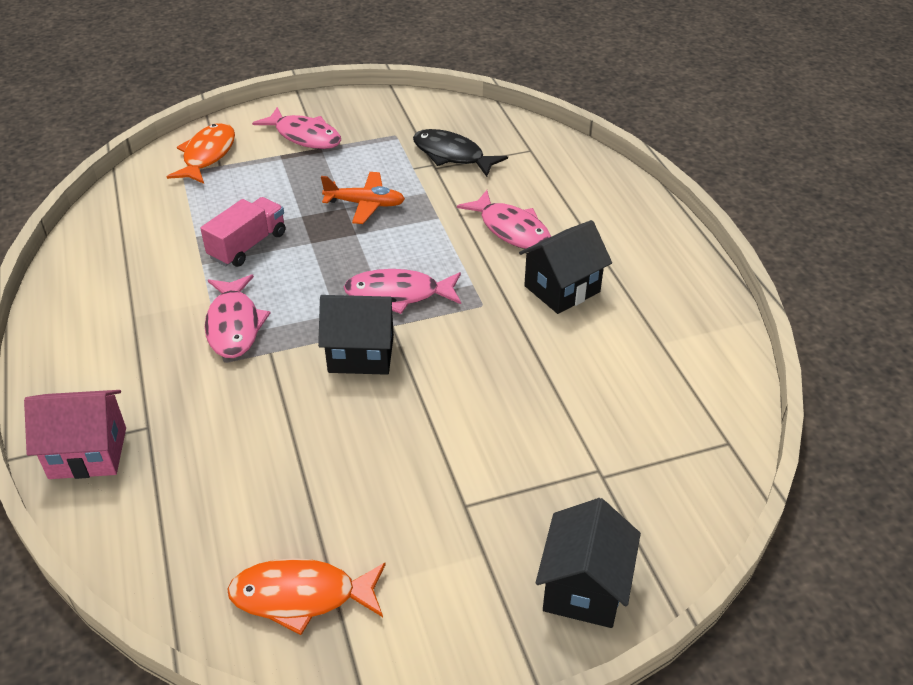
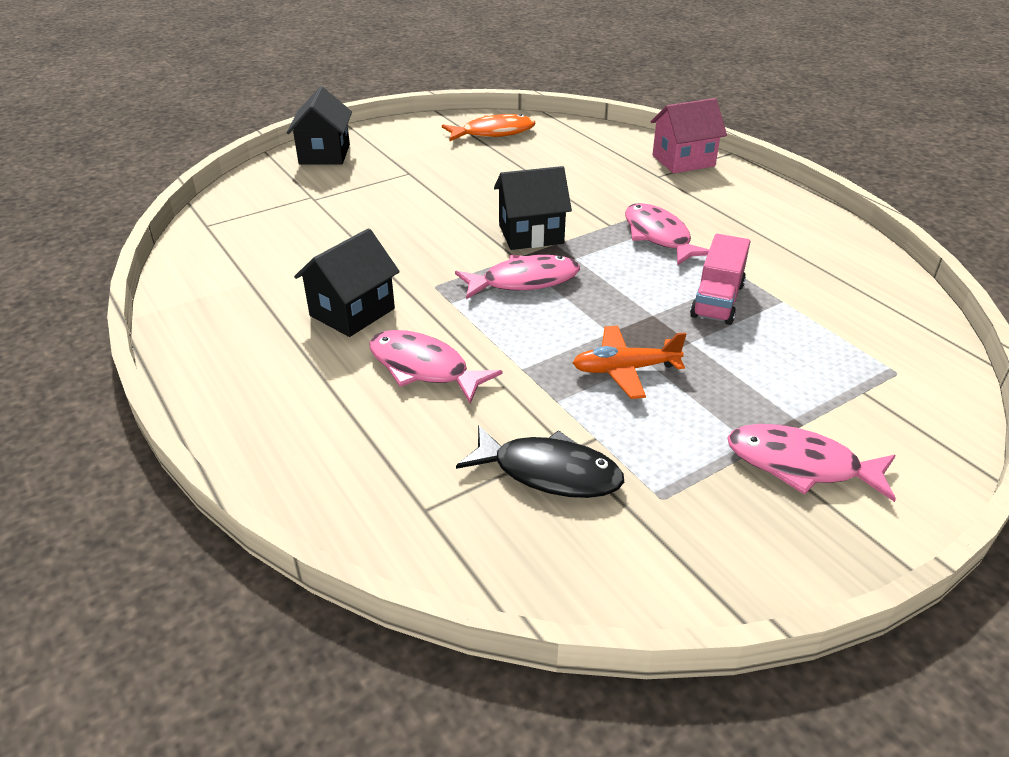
camera: 165 degrees right, 5 degrees down
orange fish [166,123,235,184] -> none

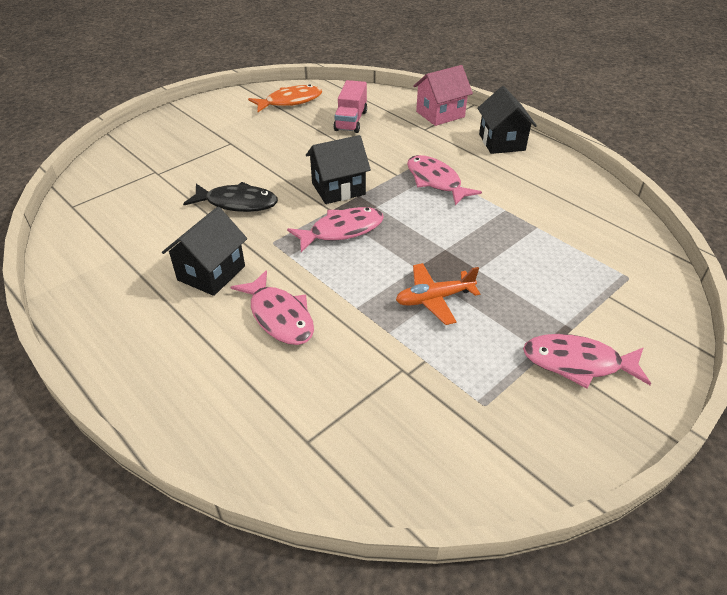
camera: 10 degrees left, 5 degrees up
black house [287,86,352,165] -> black house moved to [477,86,537,154]
pink fish [369,330,503,404] -> pink fish turned 150 degrees counterclockwise [231,270,314,345]
black fish [456,425,624,498] -> black fish moved to [183,182,278,212]
pink truck [690,234,750,325] -> pink truck moved to [334,80,367,133]

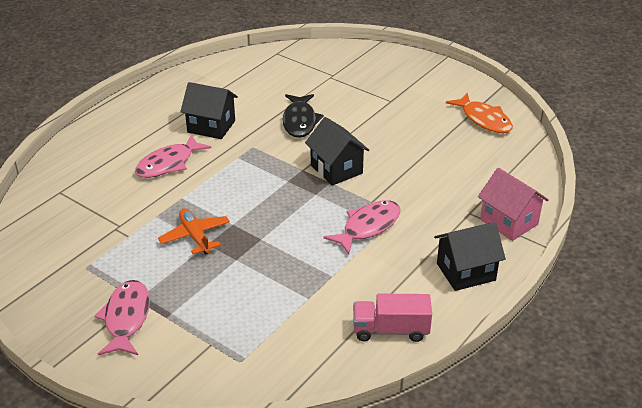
camera: 80 degrees right, 5 degrees down
pink fish [287,207,384,252] -> none
pink truck [334,80,367,133] -> pink truck moved to [353,294,432,342]

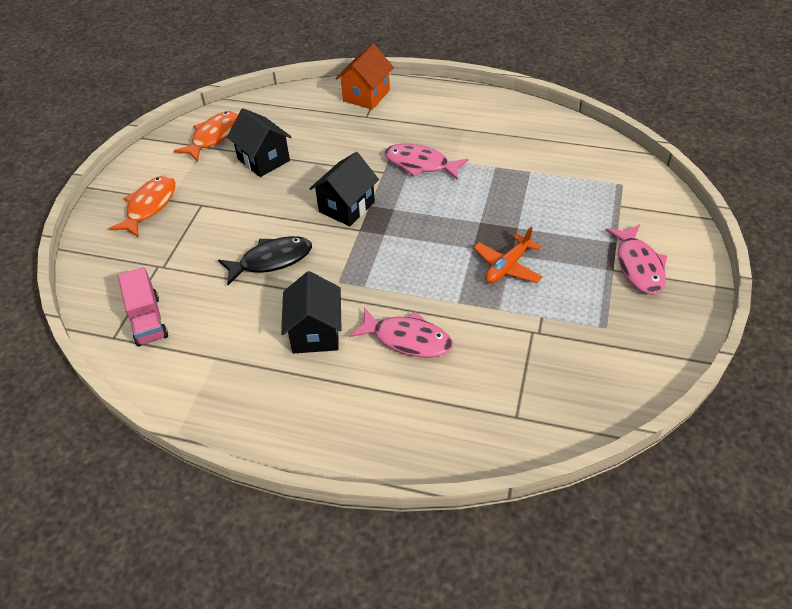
camera: 110 degrees left, 10 degrees up
pink fish [95,280,150,355] -> pink fish turned 75 degrees counterclockwise [605,224,667,294]
pink truck [353,294,432,342] -> pink truck moved to [118,267,168,347]
black house [434,222,506,291] -> black house moved to [227,108,291,177]
pink house [478,168,549,241] -> orange house [335,44,394,110]
none -> orange fish [109,175,175,238]

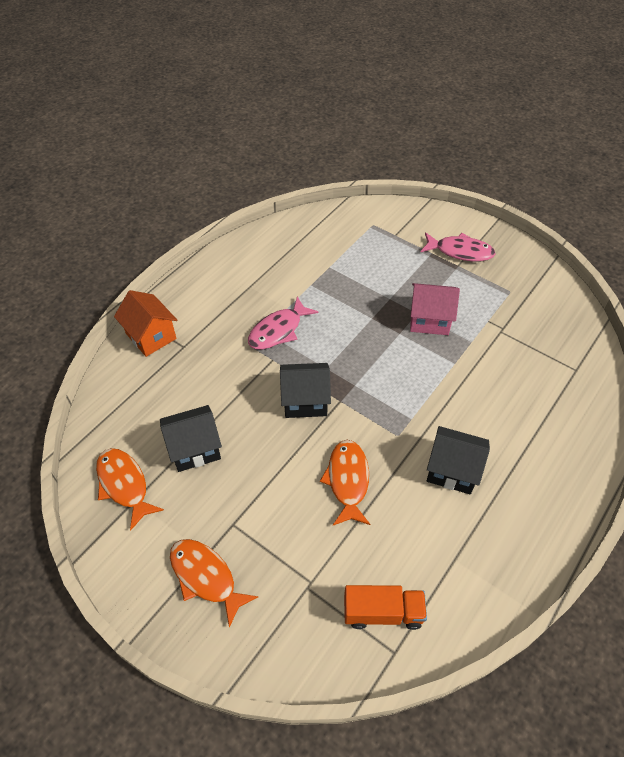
camera: 70 degrees left, 5 degrees up
pink truck [118,267,168,347] -> orange truck [344,585,427,630]
black fish [218,236,312,285] -> orange fish [320,440,370,525]
black house [309,152,379,226] -> black house turned 60 degrees counterclockwise [280,363,331,418]
pink fish [349,307,453,358] -> none
orange plane [474,226,543,283] -> pink house [410,283,460,335]

